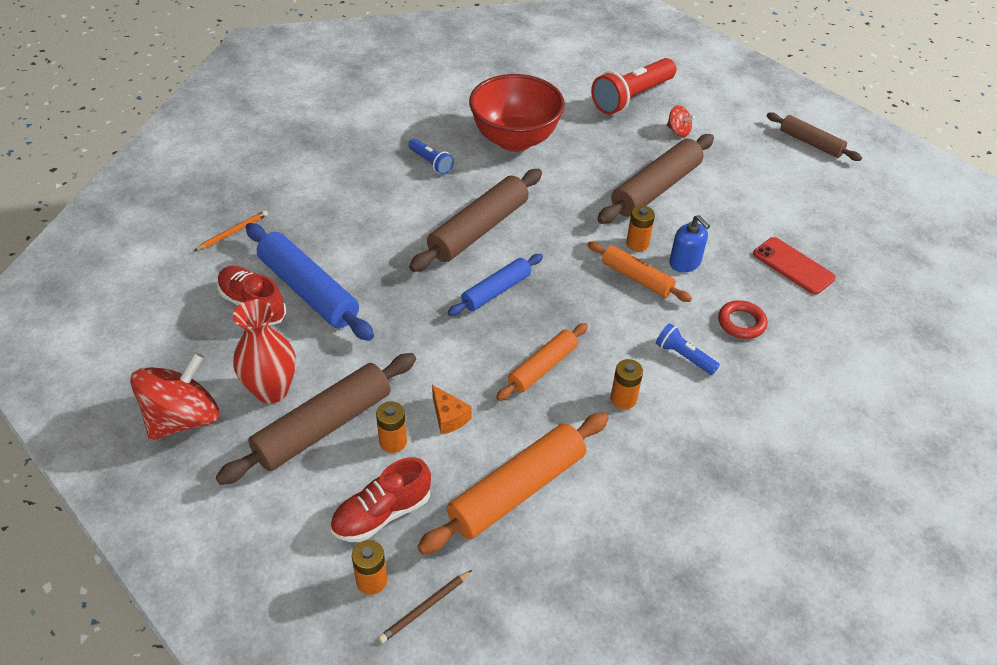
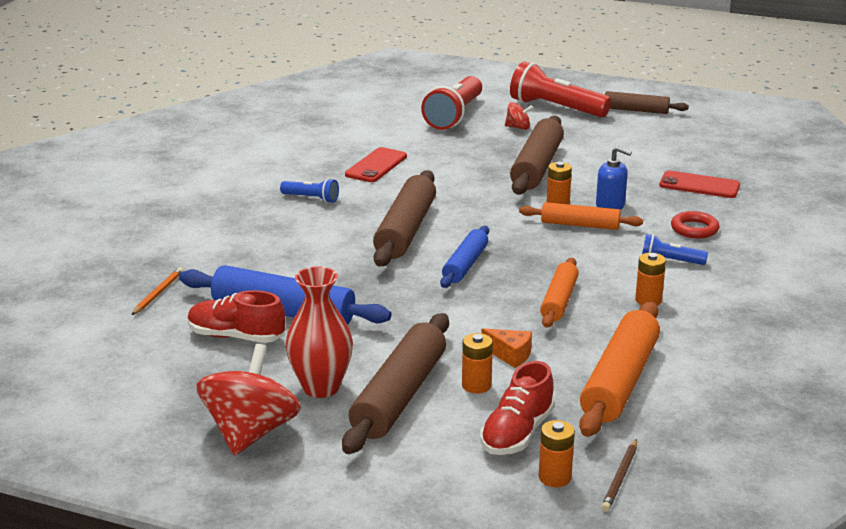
camera: 25 degrees left, 20 degrees down
red bowl [469,74,565,152] -> red phone [345,147,407,182]
none -> red flashlight [510,62,611,117]

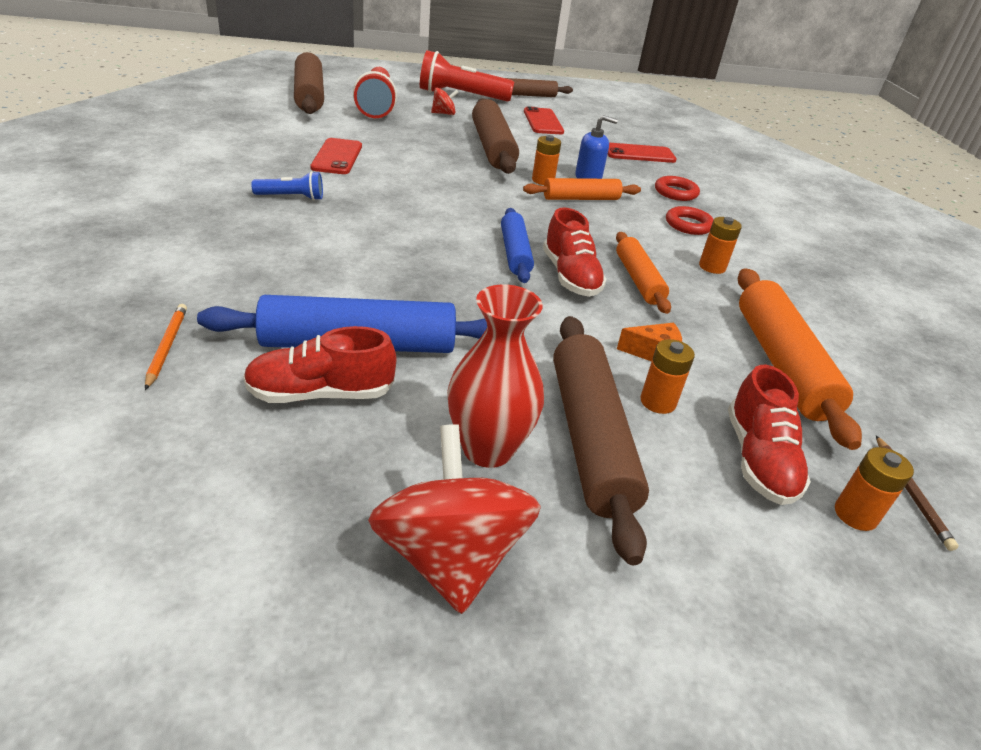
camera: 30 degrees left, 10 degrees up
brown rolling pin [373,170,436,267] -> brown rolling pin moved to [294,52,324,114]
blue flashlight [642,234,708,265] -> red ring [666,206,714,235]
none -> red phone [524,106,564,134]
none -> red shoe [543,207,607,297]

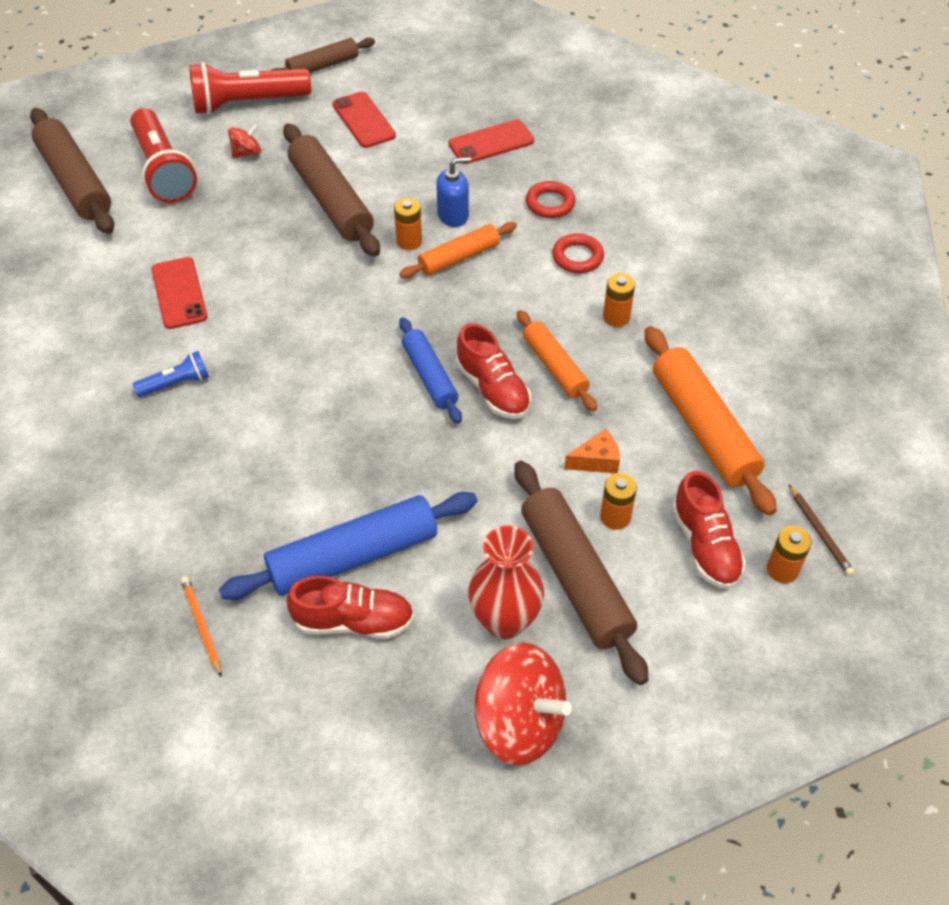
camera: 15 degrees left, 15 degrees up
red shoe [243,326,396,403] -> red shoe turned 150 degrees counterclockwise [286,576,414,639]
red spinning top [368,424,541,614] -> red spinning top turned 150 degrees clockwise [475,643,572,765]

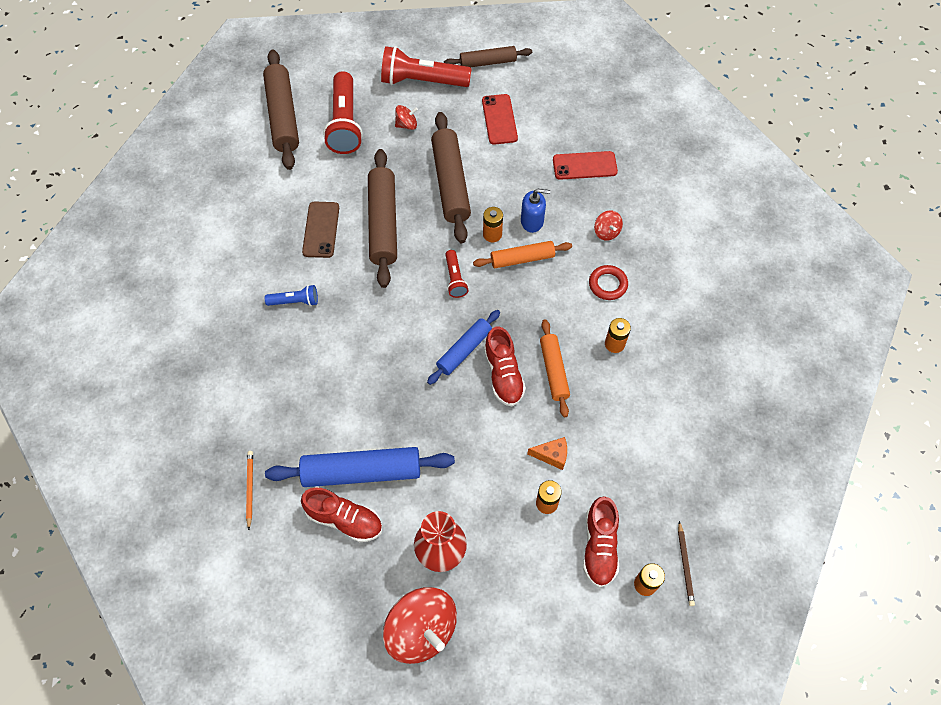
camera: 20 degrees right, 10 degrees up
red phone [152,257,207,329] -> brown phone [302,201,339,258]
blue rolling pin [399,317,462,423] -> blue rolling pin turned 45 degrees clockwise [427,310,500,385]
brown rolling pin [514,461,648,685] -> brown rolling pin moved to [368,149,397,288]
red ring [526,181,576,218] -> red spinning top [594,210,623,241]
orange rolling pin [645,326,777,516] -> none
none -> red flashlight [445,250,468,298]

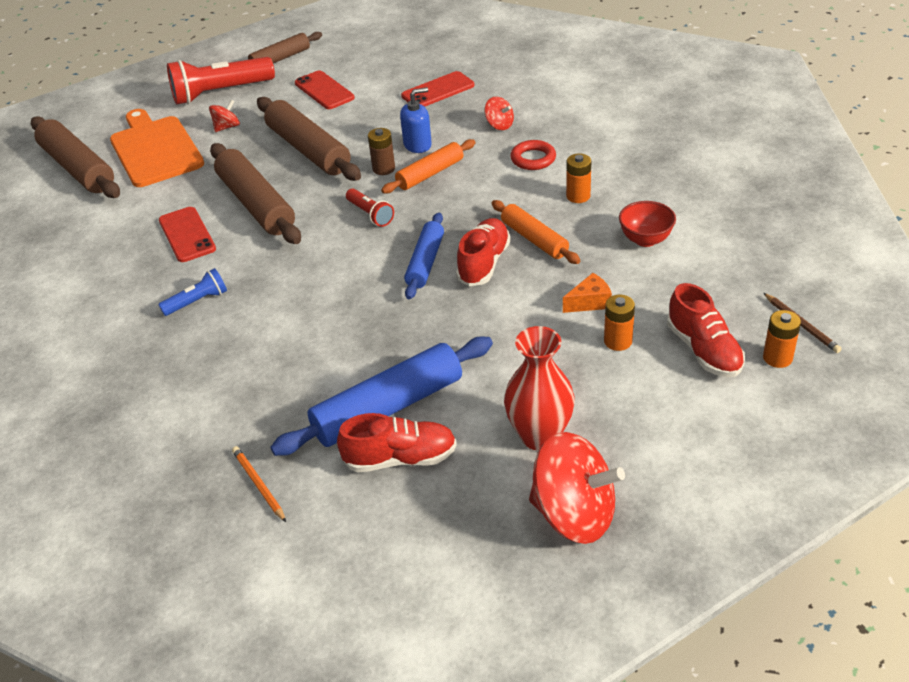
camera: 25 degrees left, 20 degrees down
brown phone [302,201,339,258] -> red phone [159,207,216,262]
red flashlight [323,71,363,154] -> orange cutting board [110,109,204,187]
orange battery [483,207,503,242] -> brown battery [368,128,395,175]
red shoe [484,327,526,407] -> red shoe turned 120 degrees counterclockwise [456,218,511,287]
none -> red bowl [619,201,676,247]

